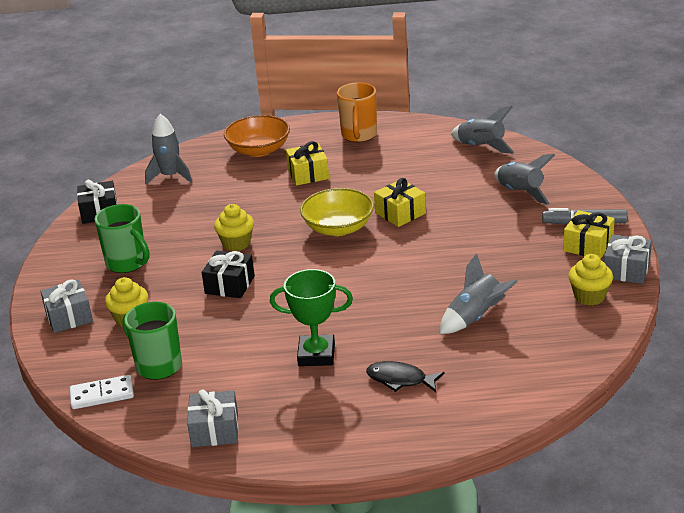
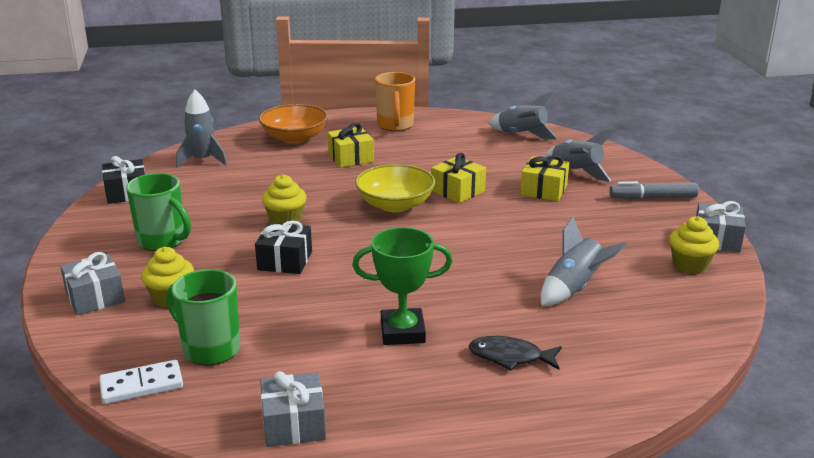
camera: 10 degrees left, 5 degrees down
yellow gift [563,210,615,259] -> yellow gift moved to [520,155,569,201]

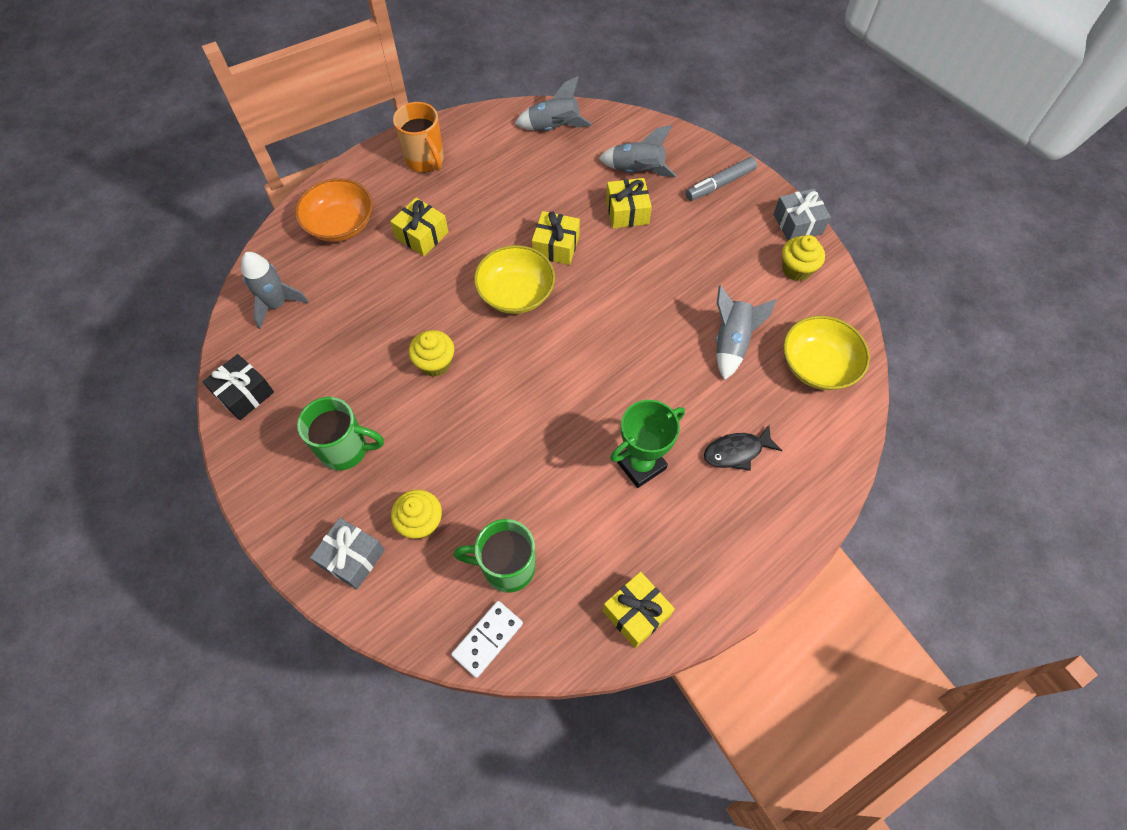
camera: 30 degrees left, 35 degrees up
black gift [255,221,312,274] -> none
grey gift [260,371,326,447] -> yellow gift [603,572,675,648]
none -> yellow bowl [783,316,870,390]

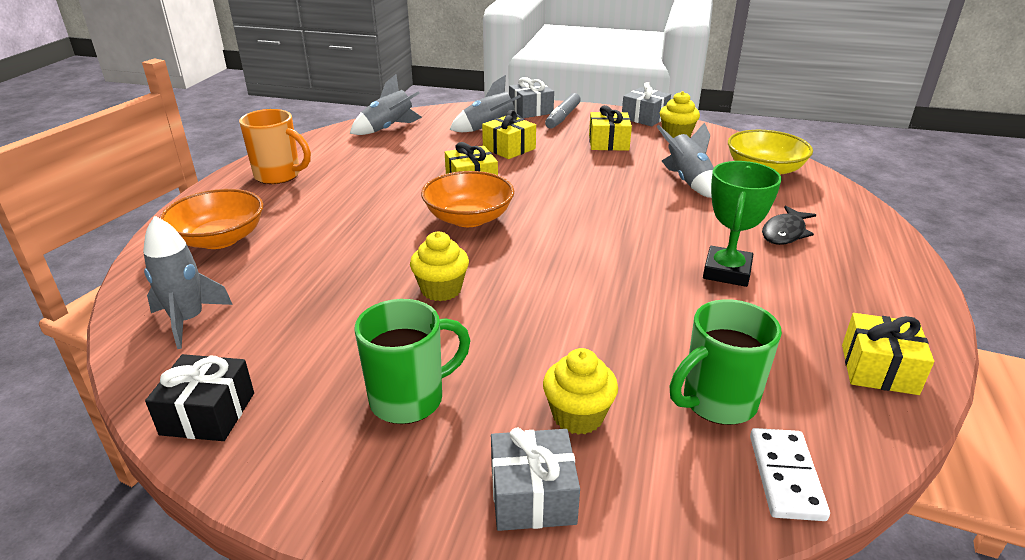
camera: 35 degrees left, 30 degrees down
yellow gift [390,198,449,256] -> yellow gift moved to [589,105,632,151]
yellow bowl [474,245,555,314] -> orange bowl [421,171,514,227]
none -> grey gift [509,77,554,118]

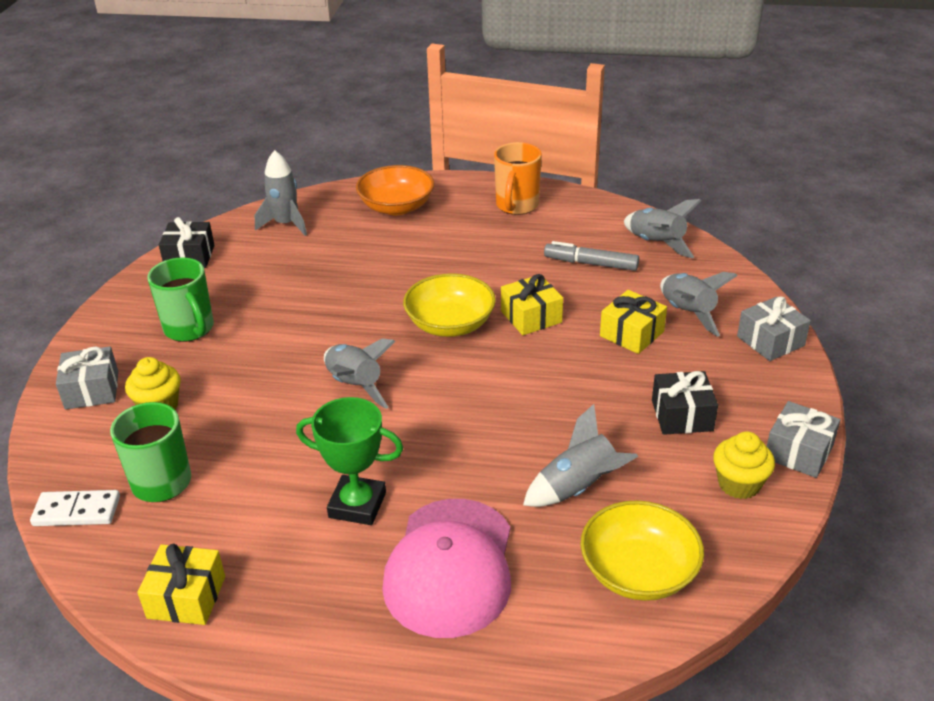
camera: 85 degrees right, 5 degrees up
yellow cupcake [410,231,469,301] -> none
orange bowl [421,171,514,227] -> yellow bowl [403,273,496,337]
grey marker [545,93,581,129] -> grey marker moved to [544,241,639,271]
yellow gift [589,105,632,151] -> black gift [652,371,718,435]
black fish [762,205,816,245] -> pink cap [382,499,511,638]
none -> grey rocket [324,338,396,409]

